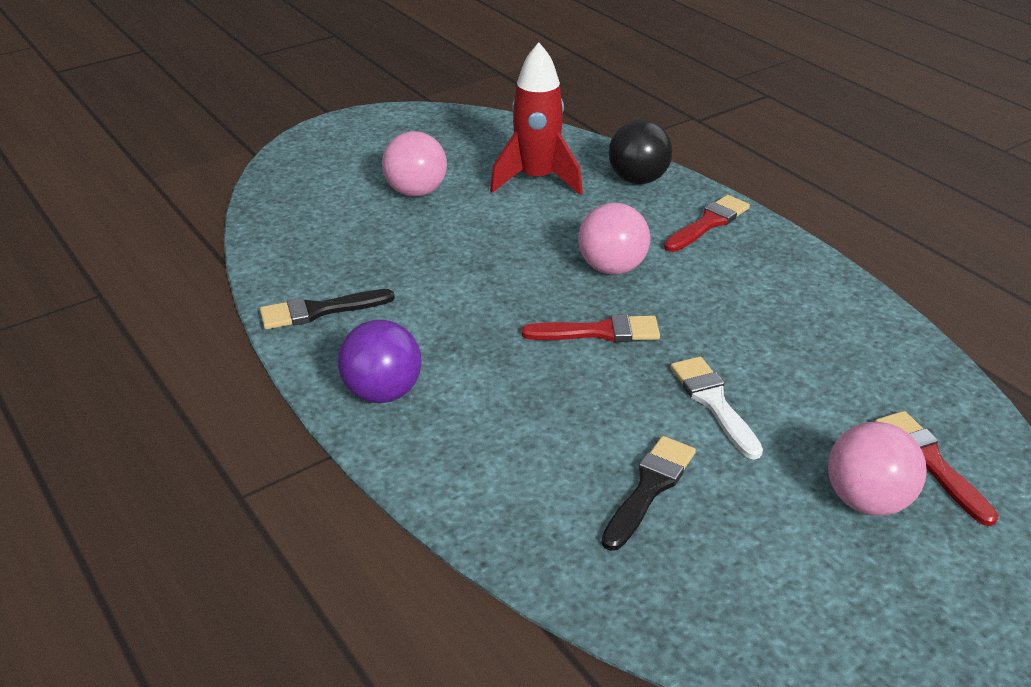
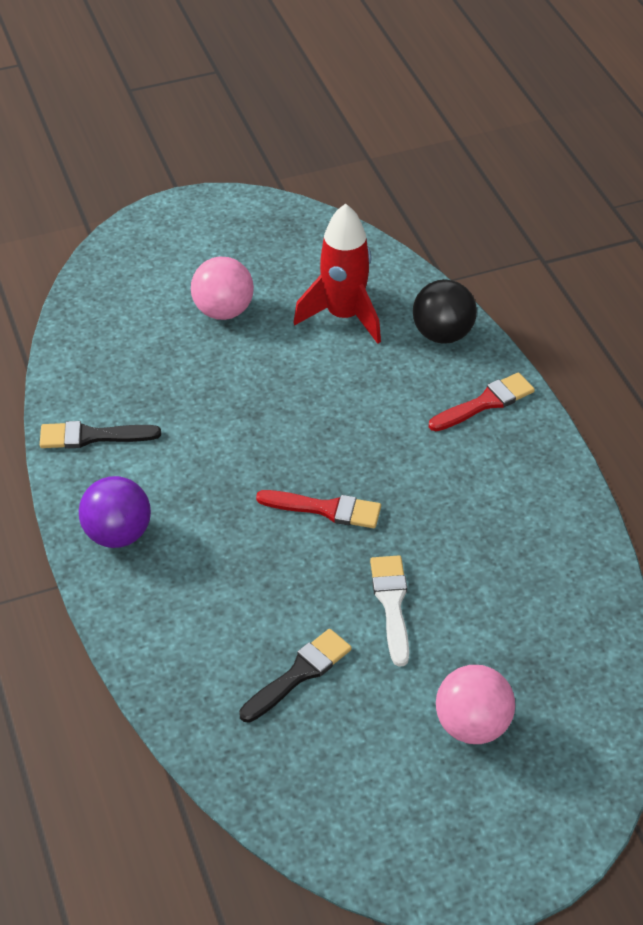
camera: 15 degrees right, 10 degrees up
pink ball [578,203,650,275] -> none
red brush [875,411,998,526] -> none

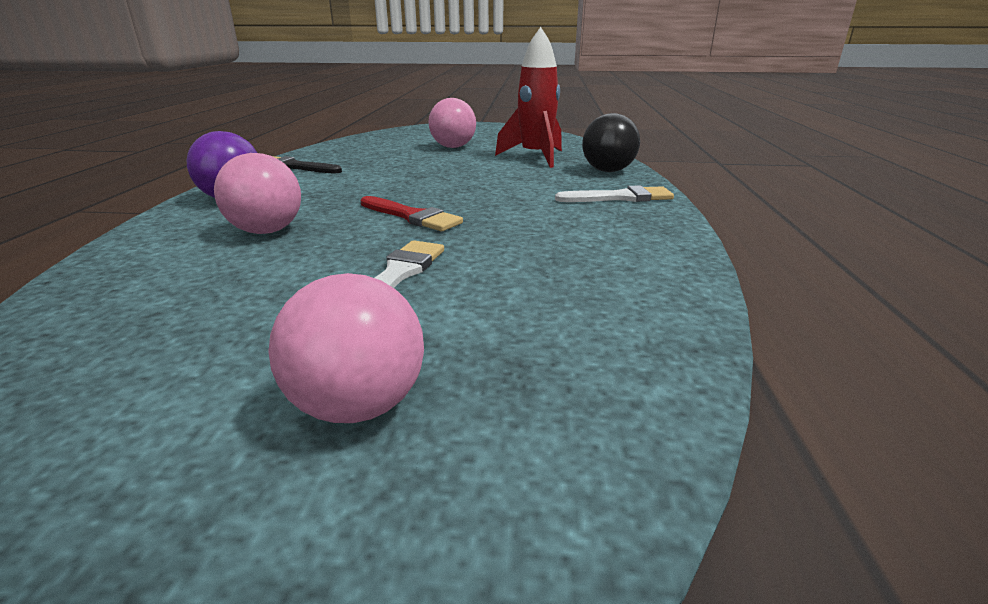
camera: 25 degrees right, 20 degrees down
black brush [239,629,352,723] -> none
red brush [429,372,535,431] -> white brush [555,185,674,202]
none -> pink ball [214,153,301,234]

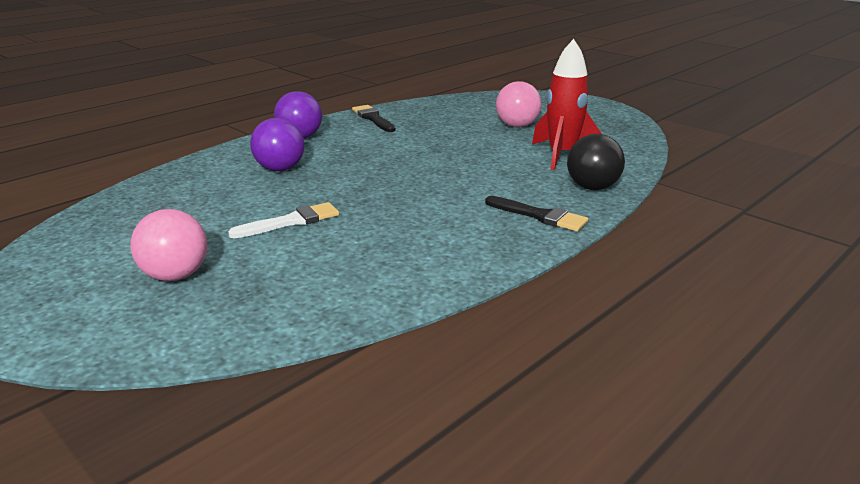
camera: 40 degrees right, 0 degrees up
pink ball [214,153,301,234] -> purple ball [250,118,305,171]
red brush [360,196,463,231] -> none
white brush [555,185,674,202] -> black brush [485,196,588,231]

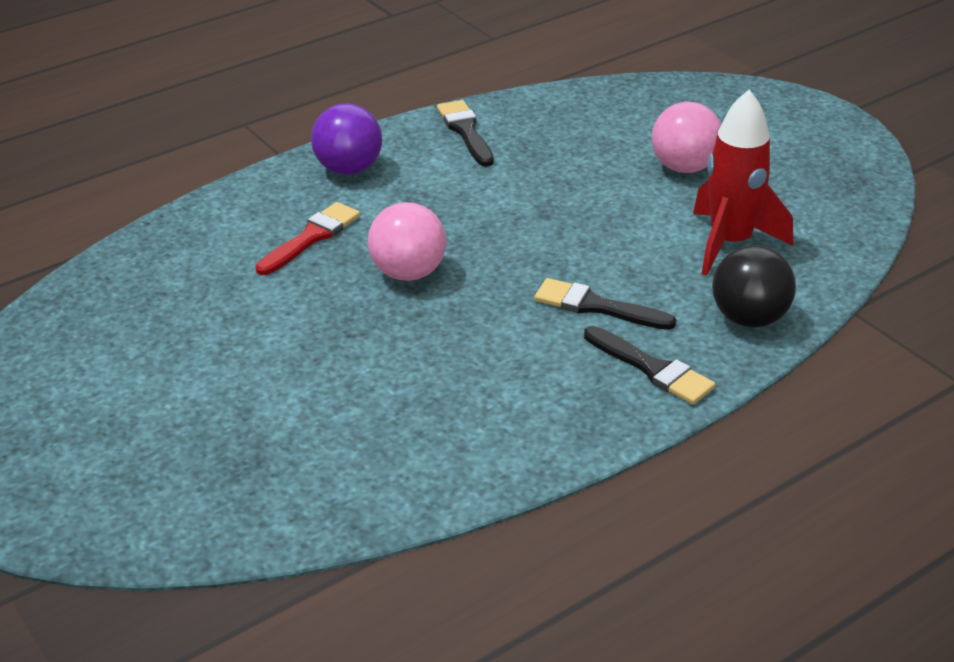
camera: 10 degrees right, 10 degrees up
pink ball [130,209,208,281] -> pink ball moved to [368,202,446,281]
white brush [228,202,339,238] -> none
purple ball [250,118,305,171] -> red brush [255,202,360,275]
none -> black brush [534,278,677,330]

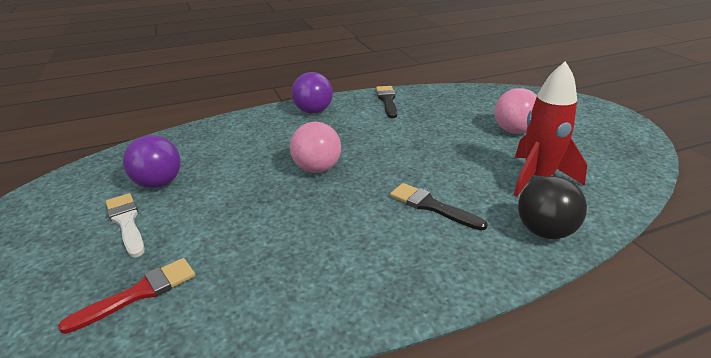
camera: 15 degrees right, 5 degrees down
red brush [255,202,360,275] -> red brush moved to [58,258,195,334]
black brush [584,326,715,405] -> none
none -> white brush [106,193,145,257]
none -> purple ball [123,135,181,188]

